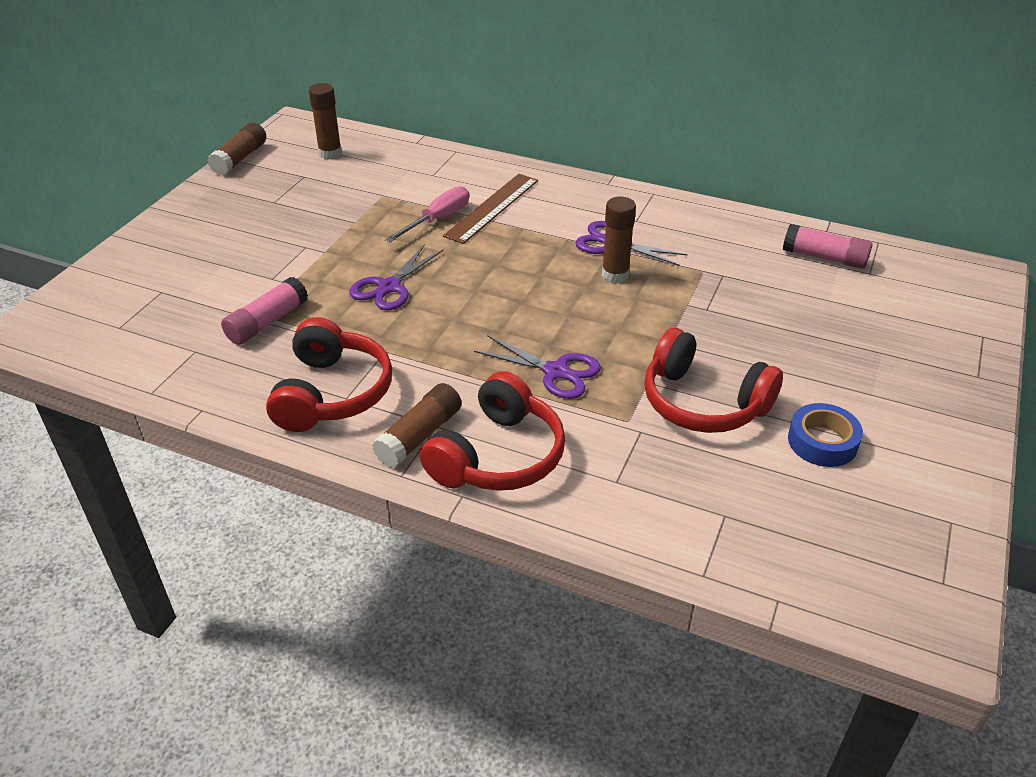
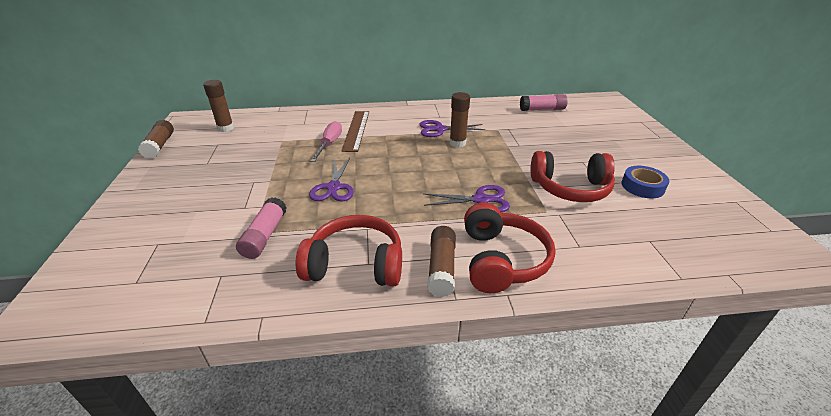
camera: 30 degrees left, 5 degrees down
red headphones [266,317,392,432] -> red headphones turned 60 degrees counterclockwise [296,215,402,287]

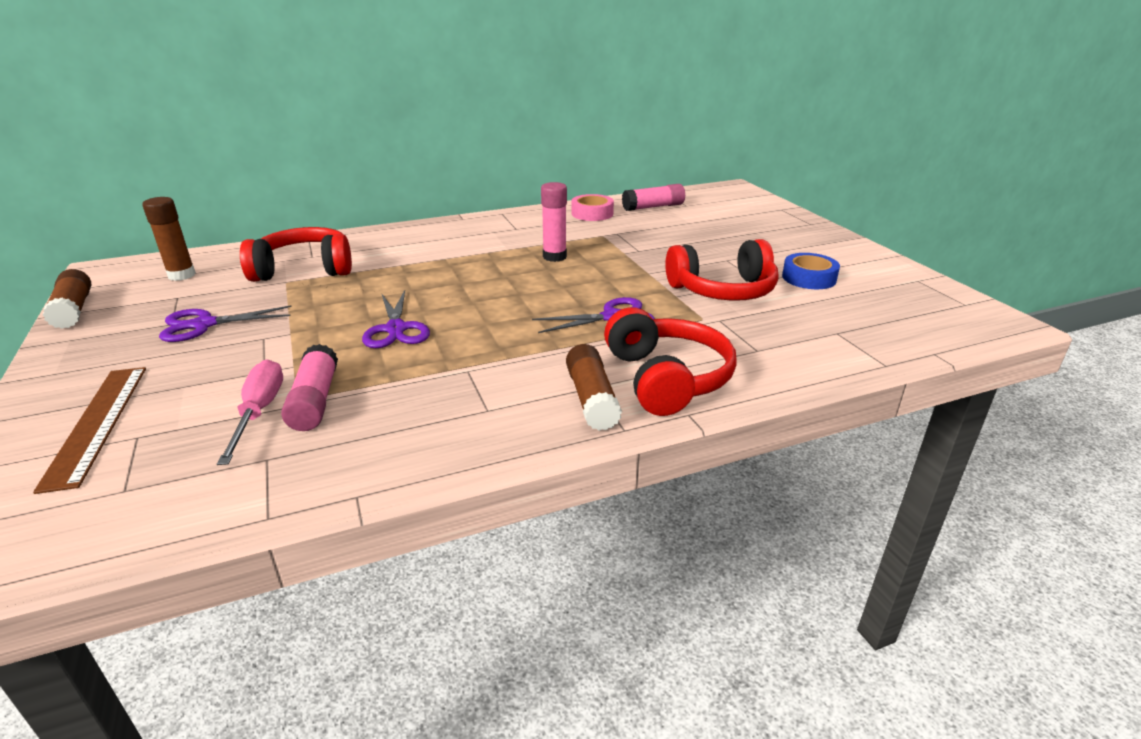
camera: 15 degrees left, 5 degrees down
red headphones [296,215,402,287] -> red headphones moved to [240,227,352,282]
pink screwdriver [310,121,342,162] -> pink screwdriver moved to [217,359,283,465]
brown ruler [341,111,369,152] -> brown ruler moved to [33,367,146,494]
purple scissors [419,120,485,137] -> purple scissors moved to [159,305,291,342]
brown glue stick [450,92,470,147] -> pink glue stick [541,182,567,262]
none -> pink tape [571,194,614,221]

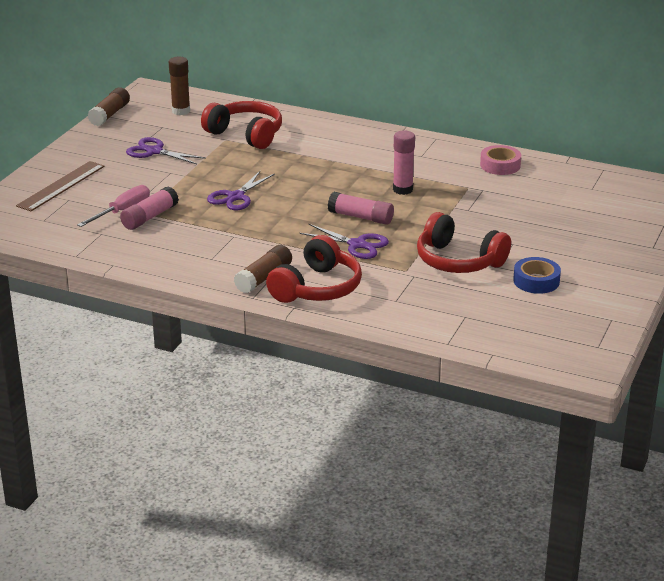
camera: 45 degrees right, 0 degrees up
pink glue stick [622,184,685,211] -> pink glue stick moved to [328,192,394,225]

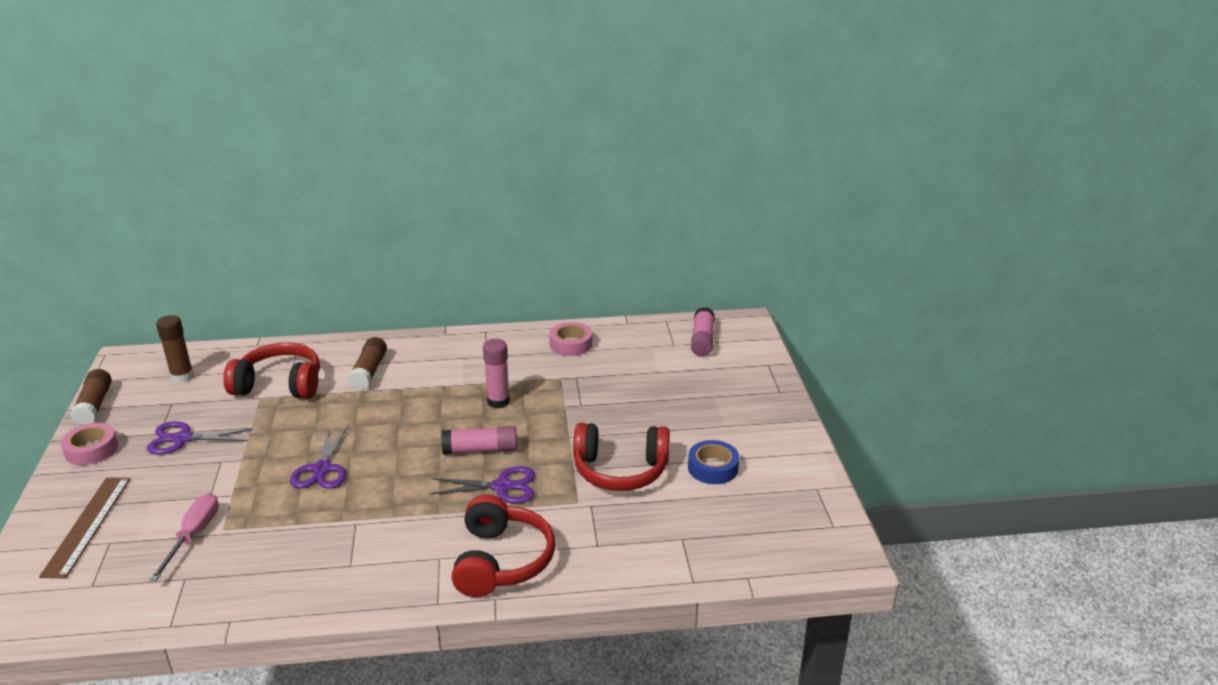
camera: 30 degrees left, 0 degrees up
pink glue stick [120,186,179,230] -> pink glue stick moved to [691,307,715,357]
brown glue stick [234,245,292,293] -> brown glue stick moved to [348,337,387,390]
none -> pink tape [61,423,118,465]

